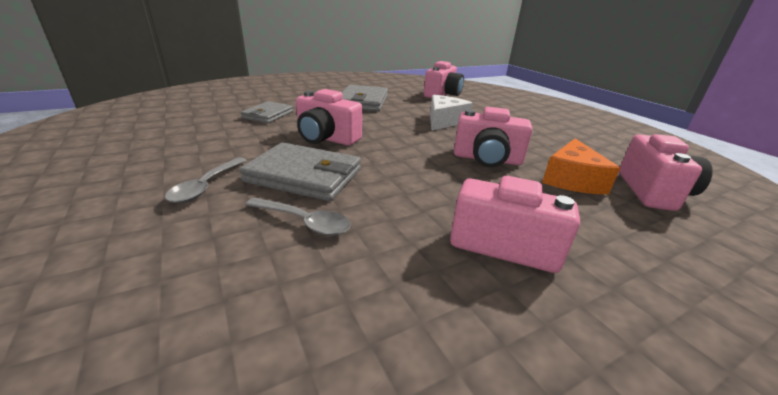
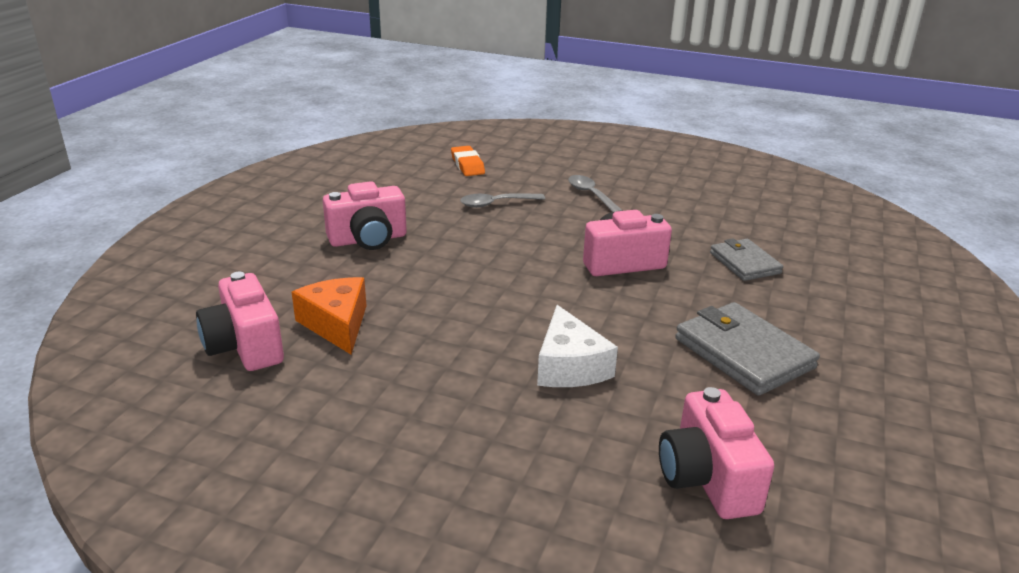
camera: 140 degrees right, 0 degrees up
grey wallet [240,142,361,201] -> none
pink camera [454,107,533,167] -> none
none -> orange eraser [451,146,485,176]

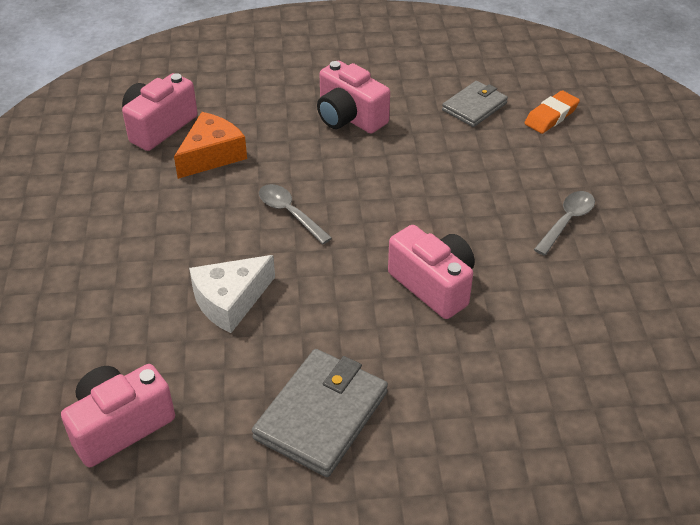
camera: 65 degrees right, 15 degrees up
grey spoon [460,193,545,208] -> grey spoon moved to [259,184,332,244]
grey wallet [710,238,783,281] -> grey wallet moved to [442,81,508,127]

